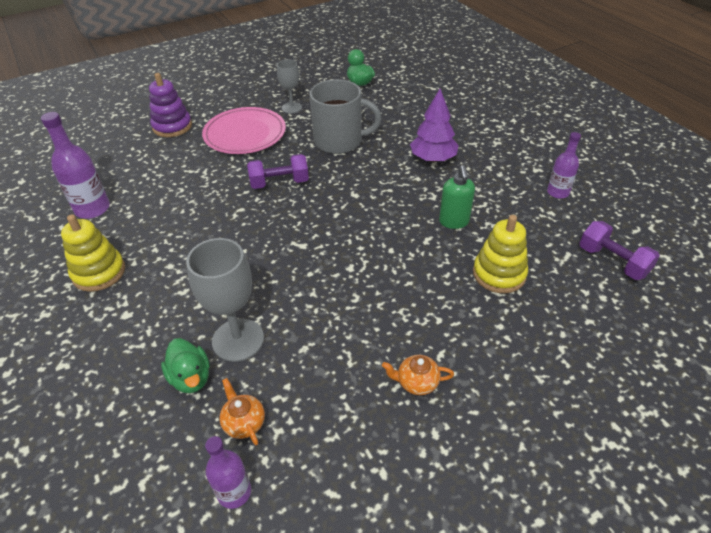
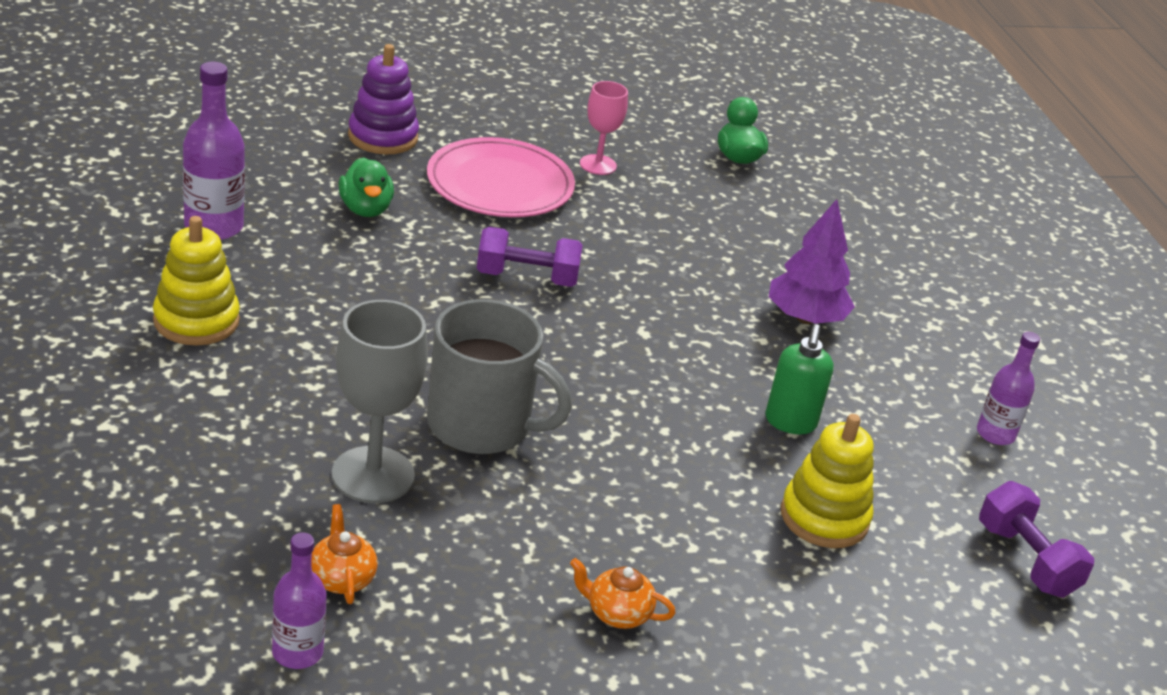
camera: 10 degrees right, 10 degrees down
green duck [161,338,210,393] -> green duck moved to [338,157,394,217]
grey goblet [277,59,302,113] -> pink goblet [580,81,628,175]
grey mug [310,79,381,154] -> grey mug moved to [427,299,572,454]

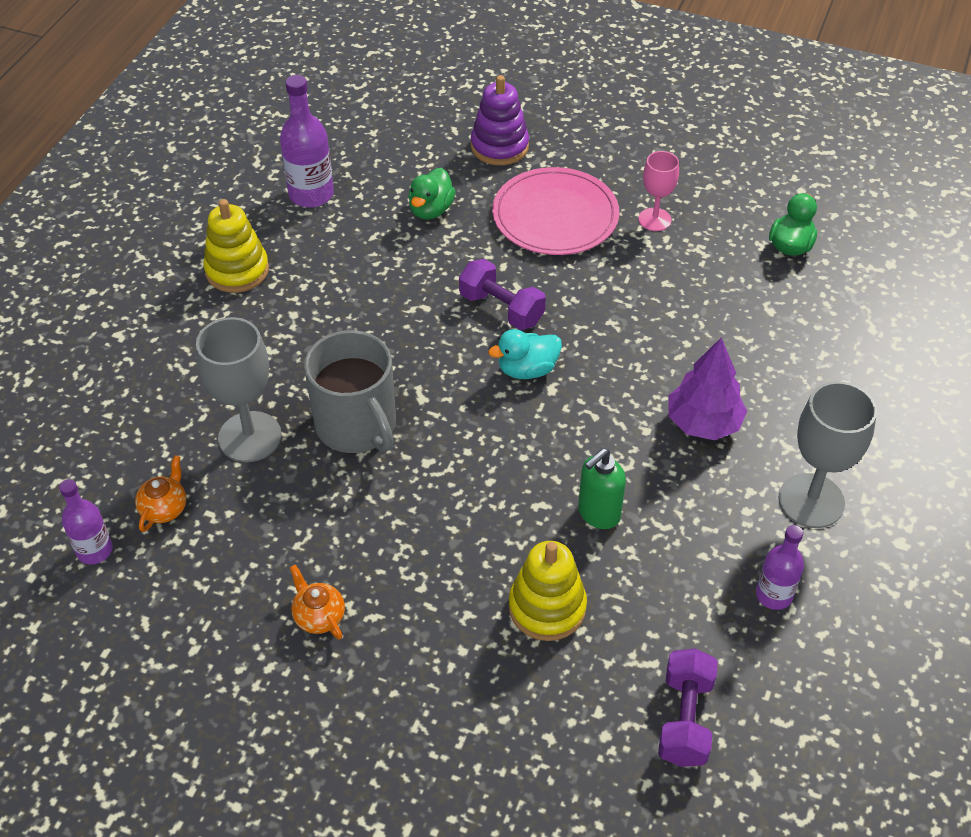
camera: 40 degrees right, 15 degrees up
none -> turquoise duck [488,329,562,379]
none -> grey goblet [779,381,877,528]

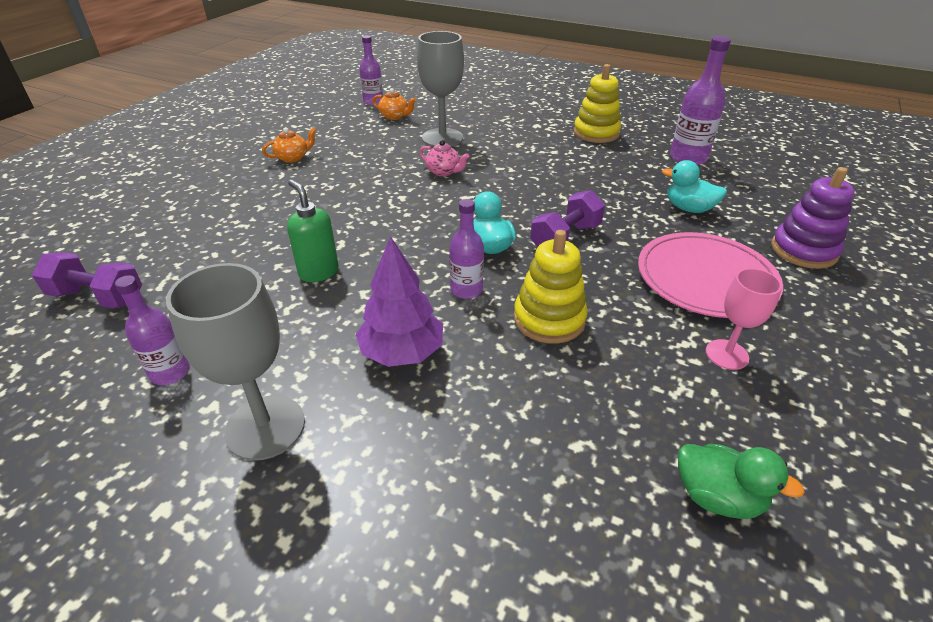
camera: 95 degrees right, 10 degrees down
grey mug [304,330,396,453] -> pink teapot [419,140,469,176]
green duck [408,168,456,220] -> turquoise duck [662,160,727,213]
yellow stacking toy [509,541,587,641] -> yellow stacking toy moved to [514,230,588,344]
none -> purple bottle [449,199,484,299]

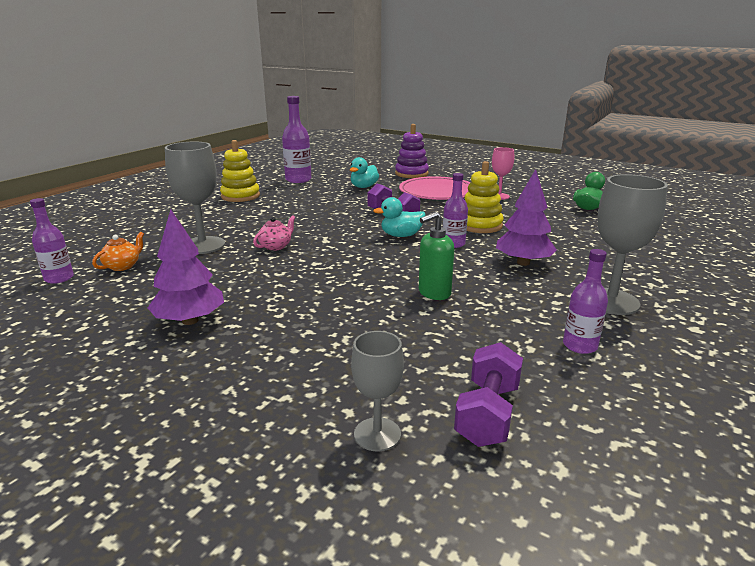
camera: 85 degrees left, 15 degrees down
orange teapot [262,127,316,163] -> purple tree [148,209,224,325]
none -> grey goblet [351,331,404,452]

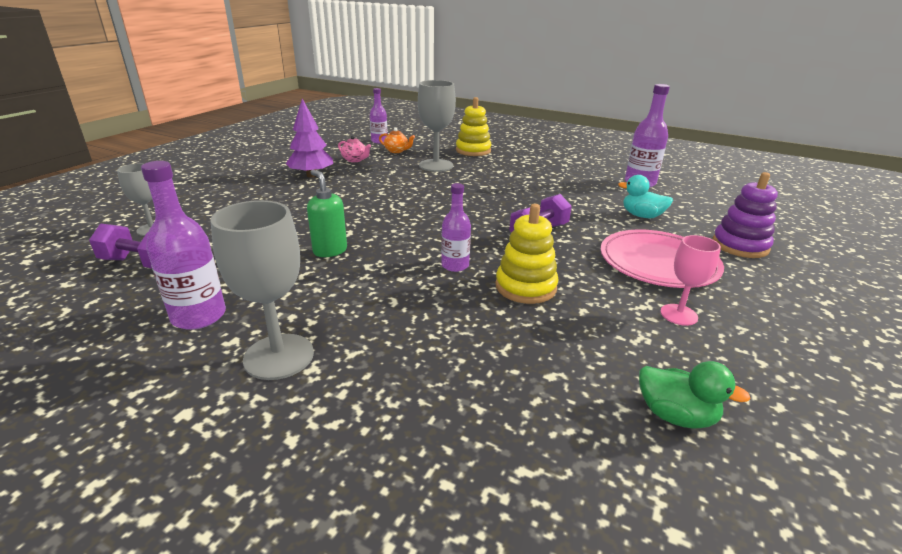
camera: 85 degrees right, 5 degrees up
yellow stacking toy [220,140,260,202] -> yellow stacking toy moved to [456,97,492,156]
pink teapot [253,215,295,251] -> pink teapot moved to [338,136,371,162]
turquoise duck [373,197,425,237] -> none
purple tree [496,169,557,266] -> none
purple bottle [563,249,608,354] -> purple bottle [141,161,226,330], size x1.55

